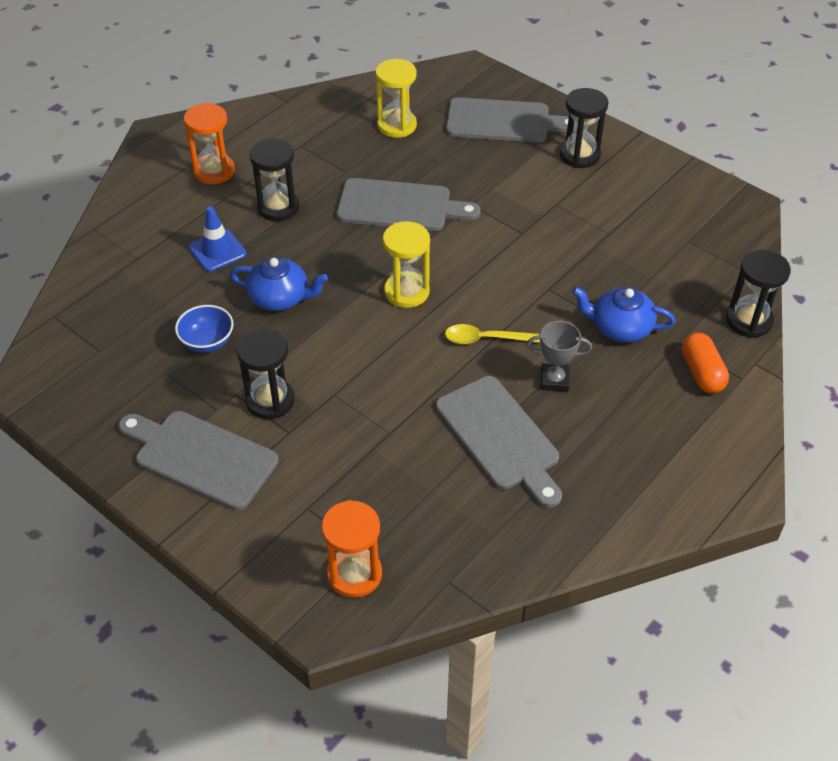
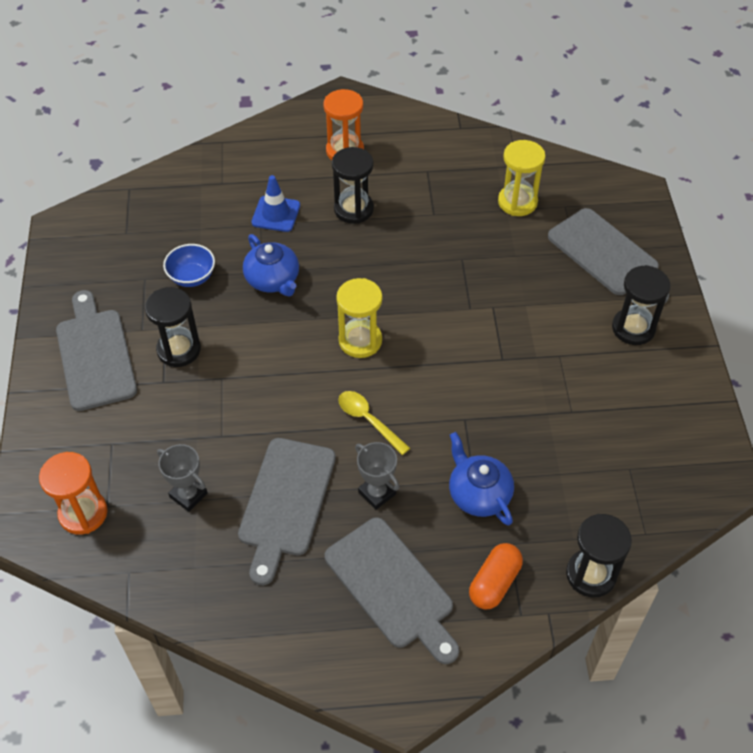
camera: 45 degrees right, 5 degrees up
grey cutting board [336,178,480,231] -> grey cutting board moved to [325,517,459,664]
none -> grey trophy [157,444,208,512]

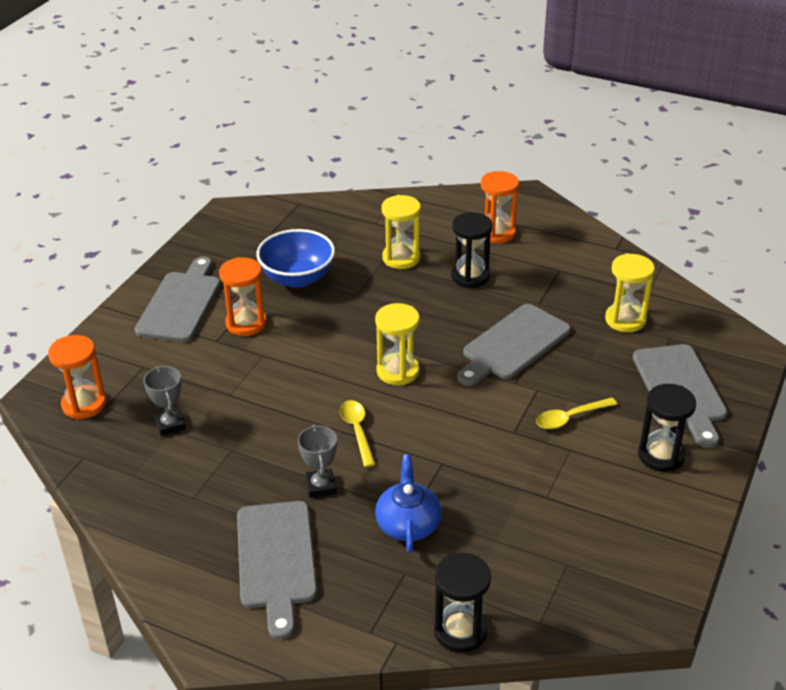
camera: 30 degrees right, 15 degrees down
black hourglass [145,287,201,367] -> orange hourglass [219,257,267,336]
blue bowl [163,244,215,287] -> blue bowl [256,229,335,288], size x1.63
grey cutting board [238,438,336,585] -> grey cutting board moved to [457,304,571,386]
blue teapot [243,234,299,297] -> none
blue traffic cone [252,175,300,232] -> yellow hourglass [382,195,421,269]
orange capsule [469,543,523,610] -> none
none -> yellow spoon [536,398,617,429]

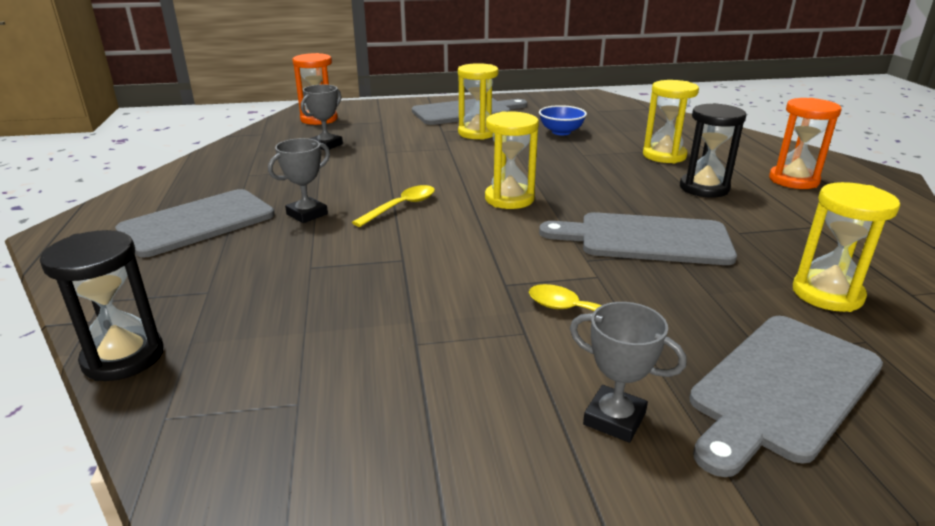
camera: 55 degrees right, 10 degrees down
orange hourglass [219,257,267,336] -> yellow hourglass [458,63,499,140]
blue bowl [256,229,335,288] -> blue bowl [539,105,587,135], size x0.61
blue teapot [375,454,442,553] -> none
black hourglass [638,384,696,472] -> grey trophy [570,302,687,443]

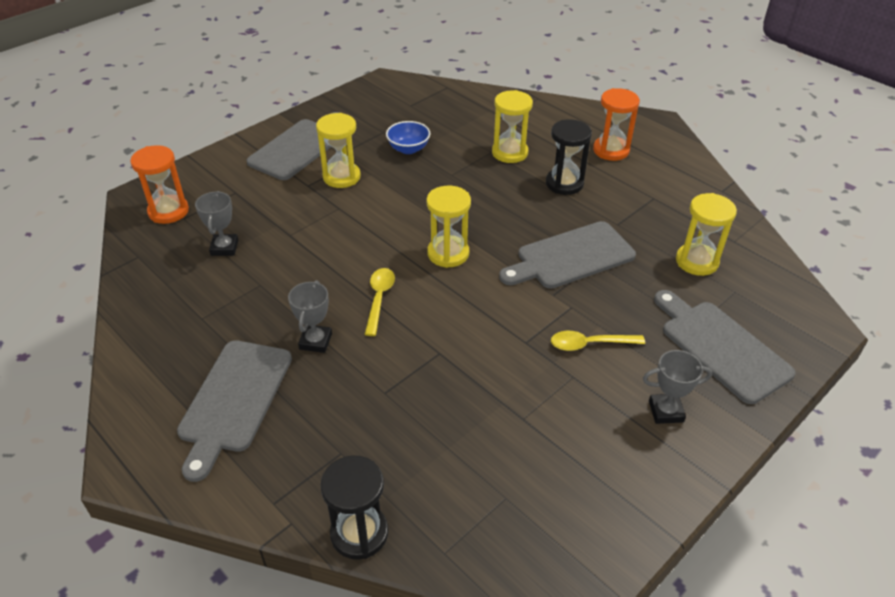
camera: 35 degrees left, 15 degrees up
grey cutting board [689,316,883,477] -> grey cutting board turned 135 degrees clockwise [654,290,796,404]

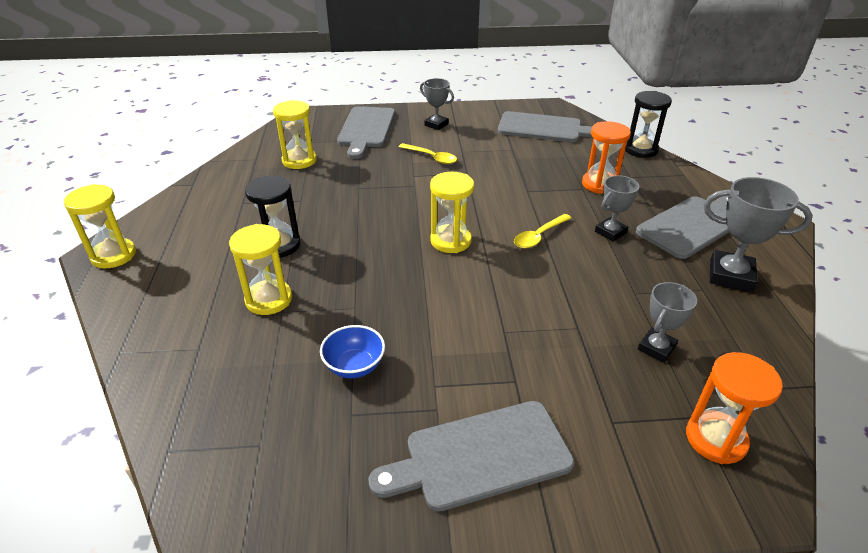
camera: 140 degrees left, 5 degrees down
yellow hourglass [316,113,361,188] -> yellow hourglass moved to [64,184,136,268]
grey cutting board [499,221,636,289] -> grey cutting board moved to [498,111,592,142]
orange hourglass [593,88,640,161] -> orange hourglass moved to [582,121,631,194]
none -> grey trophy [704,177,813,292]

